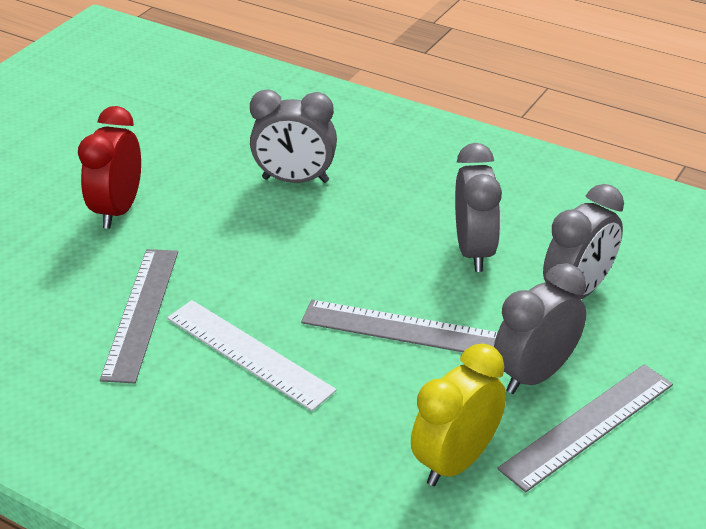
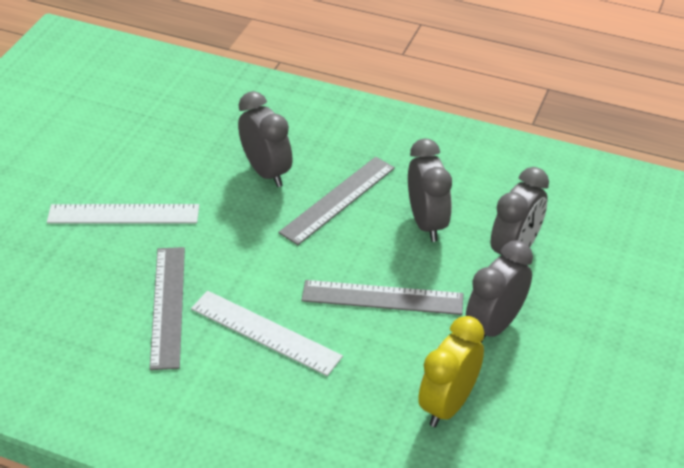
camera: 10 degrees left, 5 degrees up
red clock [78,106,141,229] -> white ruler [47,204,199,224]
grey clock [250,89,337,183] -> grey clock turned 120 degrees counterclockwise [238,91,292,187]
grey ruler [497,364,673,492] -> grey ruler moved to [278,157,395,245]

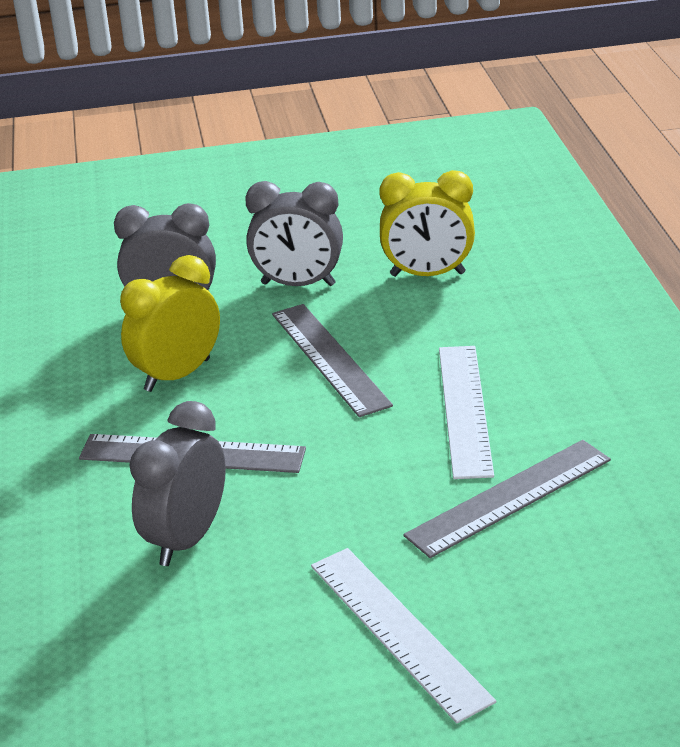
camera: 120 degrees left, 10 degrees down
grey clock [408,139,452,242] -> yellow clock [120,255,220,392]

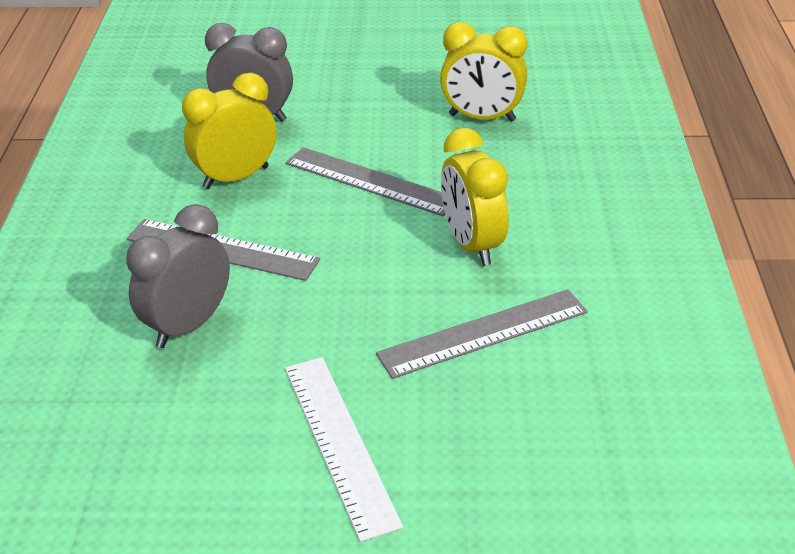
camera: 10 degrees right, 5 degrees up
grey clock [245,181,343,286] -> none
grey ruler [272,304,393,417] -> grey ruler turned 45 degrees counterclockwise [285,147,445,216]
white ruler [439,346,494,479] -> yellow clock [441,128,508,266]

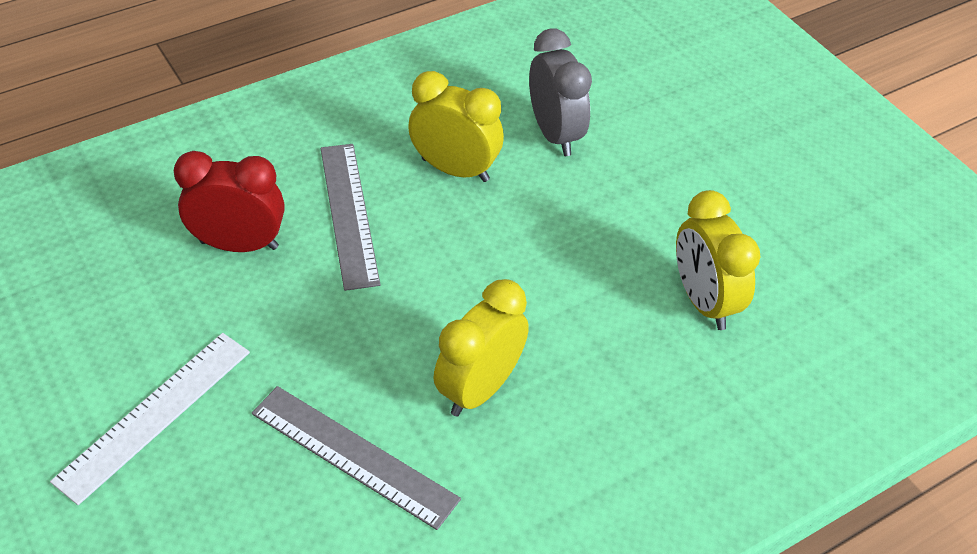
camera: 55 degrees right, 10 degrees up
grey clock [126,204,230,348] -> red clock [174,151,285,252]
grey ruler [285,147,445,216] -> none

